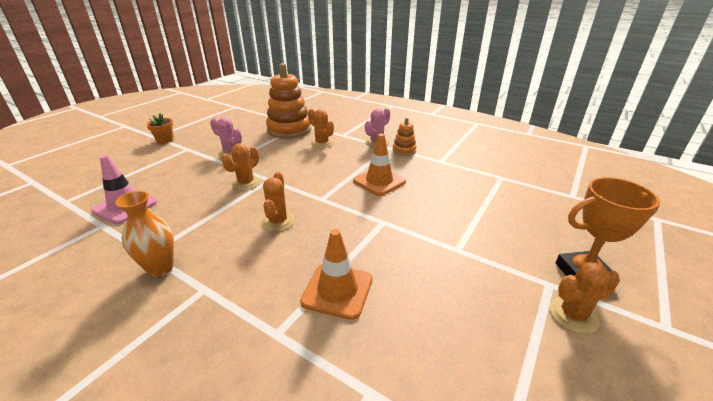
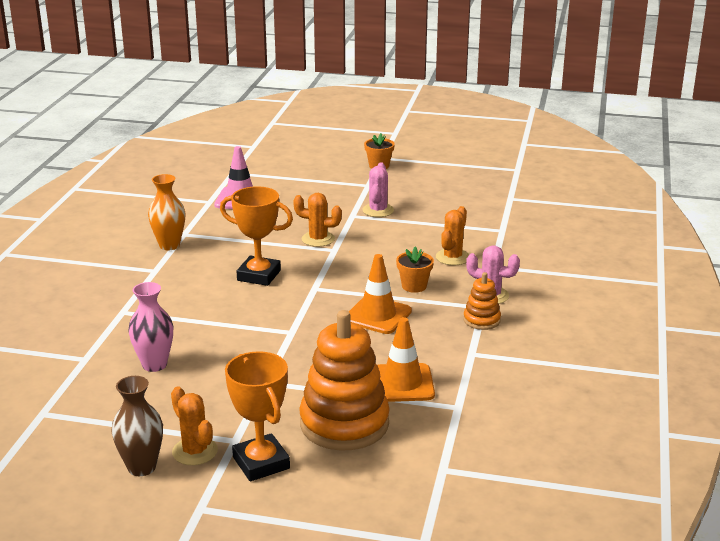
camera: 70 degrees right, 5 degrees down
orange cactus [261,172,295,232] -> orange trophy [220,186,293,286]
orange stacking toy [266,63,312,139] -> orange stacking toy moved to [299,310,390,451]
orange traffic cone [300,229,372,320] -> orange traffic cone moved to [377,317,435,402]
none -> brown vase [111,376,163,476]
none -> pink vase [128,282,173,372]
none -> orange flower pot [396,247,434,293]

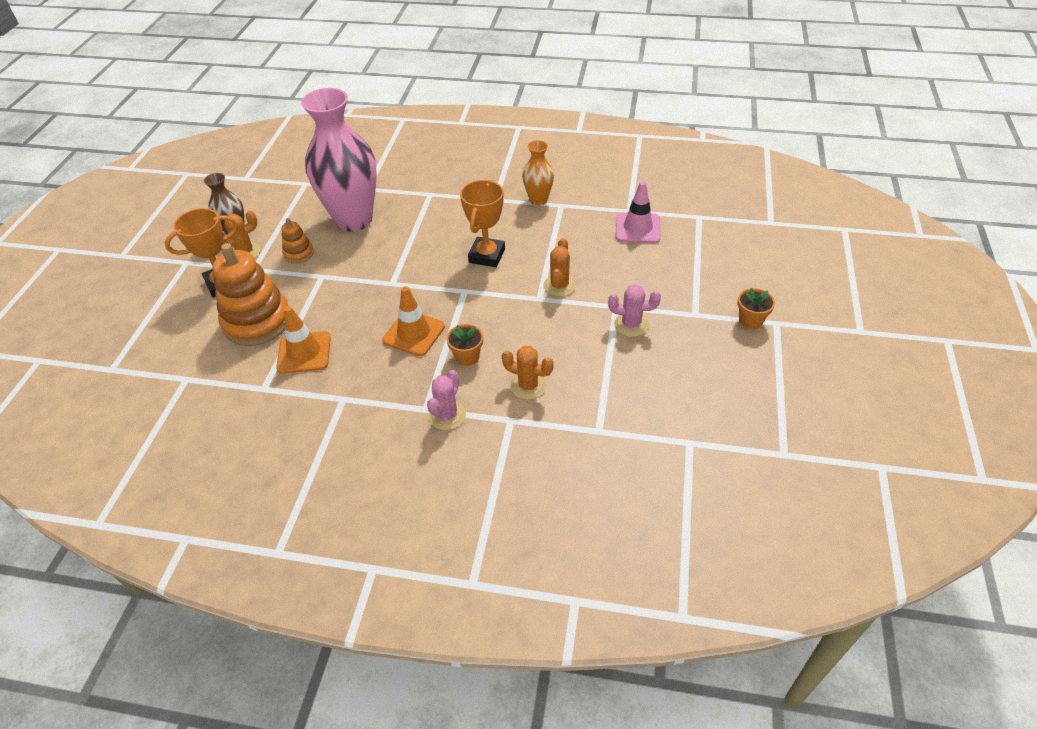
camera: 90 degrees right, 20 degrees up
pink vase [128,282,173,372] -> pink vase [301,88,377,231], size x2.07
orange stacking toy [463,272,501,330] -> orange stacking toy moved to [282,218,314,264]

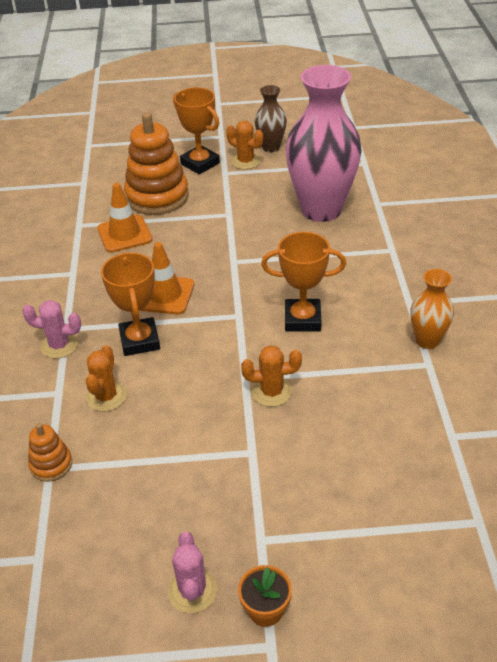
camera: 75 degrees right, 5 degrees down
orange stacking toy [282,218,314,264] -> orange stacking toy moved to [28,423,72,482]
orange flower pot [446,324,483,366] -> orange trophy [101,252,160,356]
pink cactus [608,284,661,337] -> pink cactus moved to [168,532,217,613]
pink traffic cone [616,181,661,243] -> none

